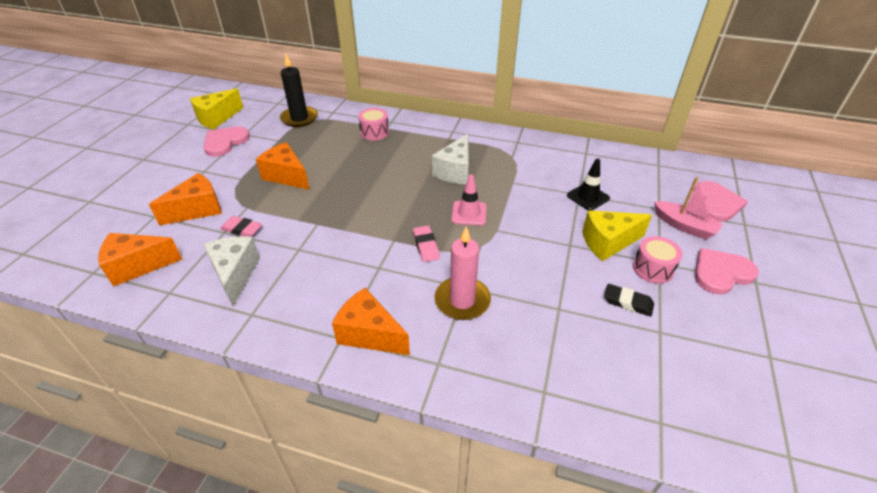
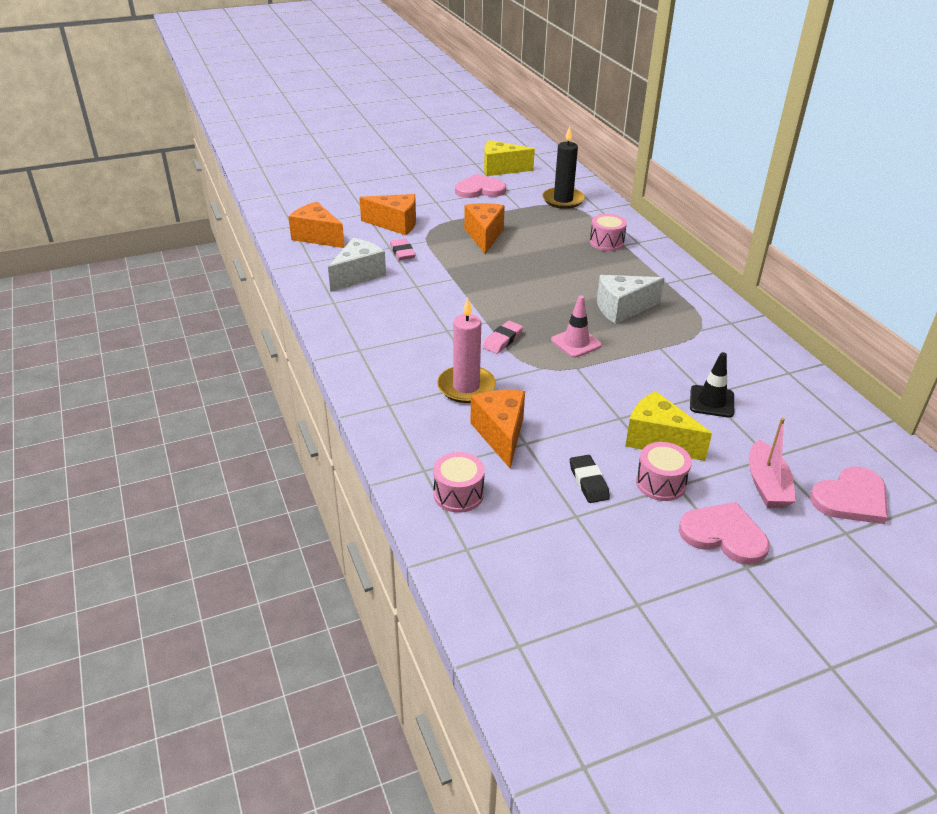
camera: 50 degrees right, 5 degrees down
orange cheese [332,288,410,355] -> orange cheese moved to [470,390,525,469]
none -> pink drum [433,452,485,513]

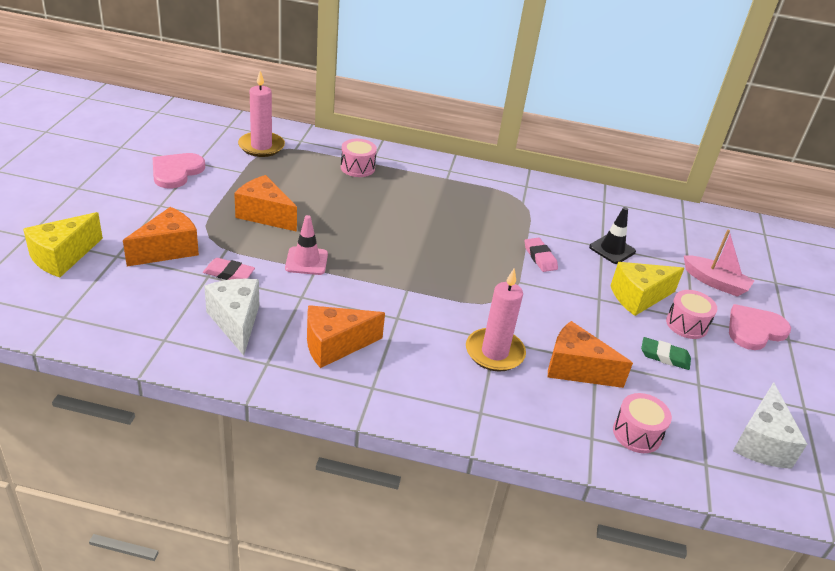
camera: 60 degrees left, 0 degrees up
orange cheese [288,202,345,248] -> orange cheese moved to [307,305,385,368]
pink eraser [483,321,523,354] -> pink eraser moved to [525,238,558,272]
yellow cheese [484,140,535,176] -> yellow cheese moved to [23,212,103,278]
black candle [542,126,585,209] -> pink candle [238,71,285,157]
pink traffic cone [551,295,602,358] -> pink traffic cone moved to [285,215,328,275]
black eraser [570,455,610,503] -> green eraser [641,337,691,370]
white cheese [597,275,665,324] -> white cheese moved to [733,382,807,469]
pink heart [810,466,888,524] -> none

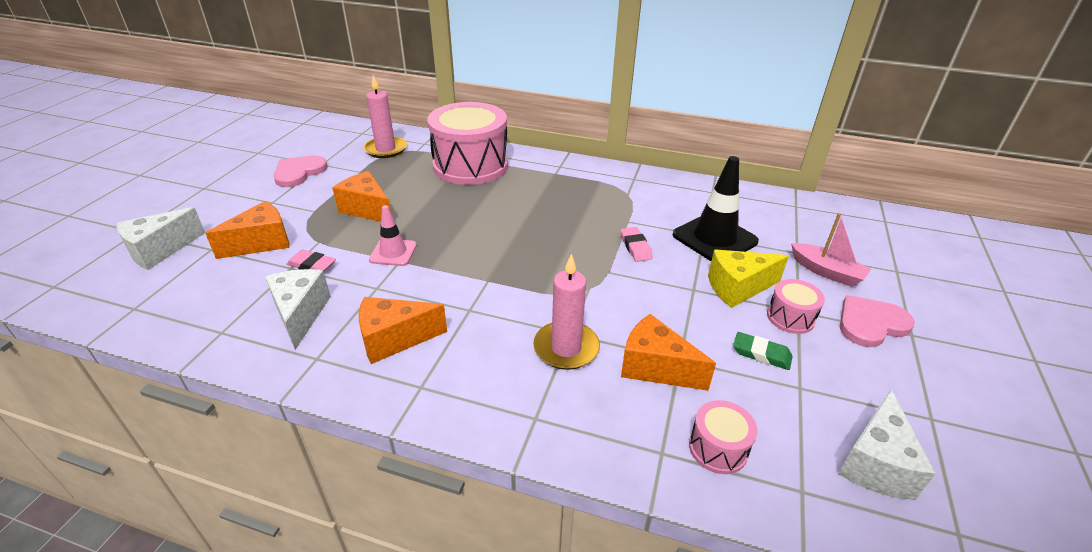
camera: 10 degrees right, 0 degrees up
yellow cheese [23,212,103,278] -> white cheese [117,207,205,270]
pink drum [341,139,377,177] -> pink drum [427,102,508,185], size x2.28
black traffic cone [589,207,636,264] -> black traffic cone [673,156,759,261], size x1.72

